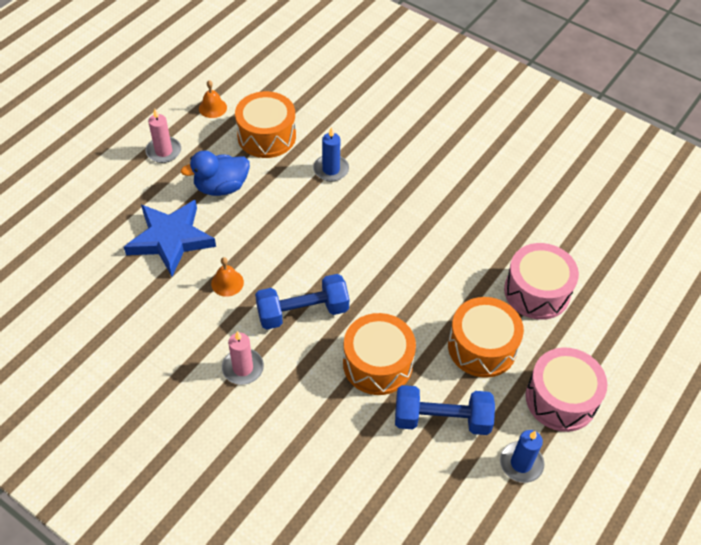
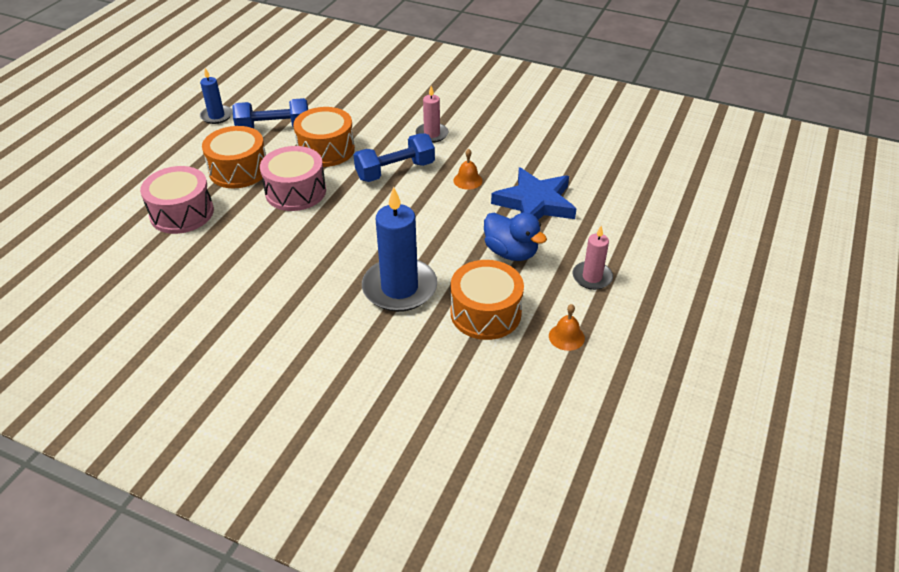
camera: 170 degrees right, 10 degrees down
blue duck [181,151,250,196] -> blue duck turned 75 degrees clockwise [484,212,547,261]
blue candle [313,127,349,182] -> blue candle [362,187,437,312], size x1.84
pink drum [525,347,607,432] -> pink drum moved to [260,146,326,211]

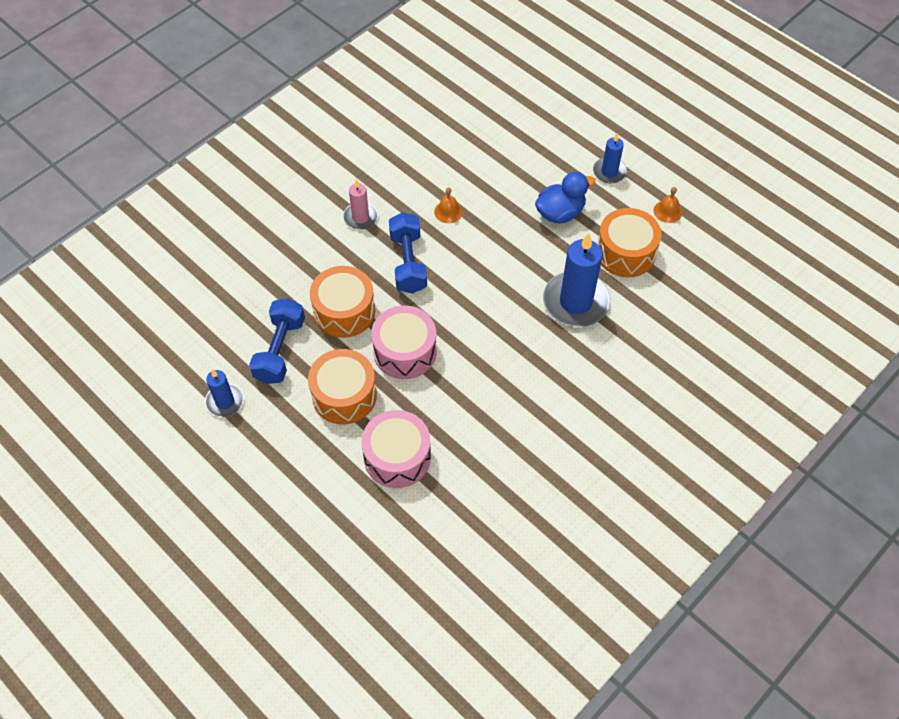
camera: 70 degrees left, 15 degrees up
blue star [491,167,576,220] -> none
pink candle [572,226,613,290] -> blue candle [593,133,627,184]

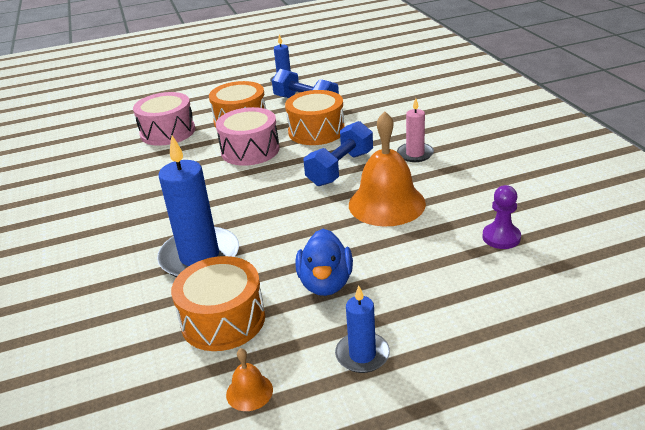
camera: 120 degrees right, 25 degrees down
blue dumbbell [389,212,427,294] -> blue dumbbell turned 75 degrees counterclockwise [304,121,373,186]
orange bell [434,187,463,223] -> orange bell [349,112,426,226], size x2.28
none -> purple pawn [482,185,521,249]

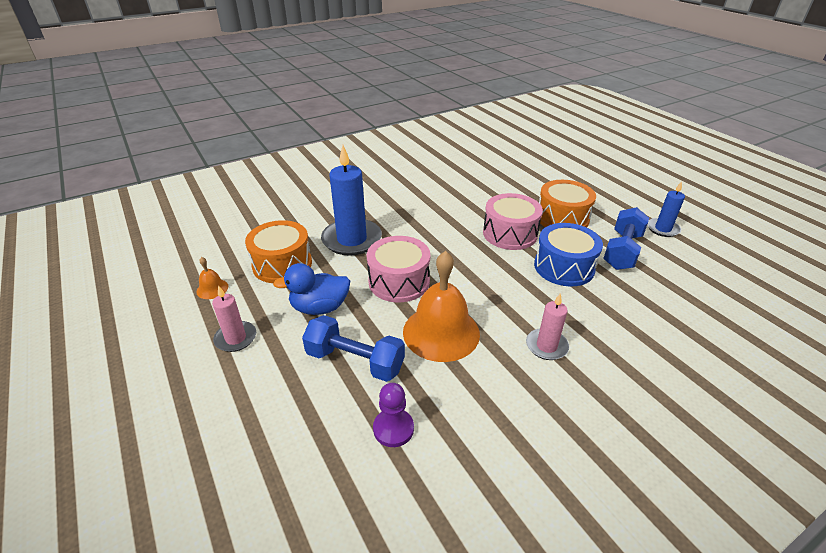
camera: 75 degrees right, 5 degrees up
pink drum [133,92,195,146] -> pink drum moved to [367,236,430,302]
orange drum [285,90,345,145] -> blue drum [534,223,603,286]
blue dumbbell [304,121,373,186] -> blue dumbbell moved to [302,315,405,382]
blue candle [335,285,390,373] -> pink candle [212,285,256,352]

